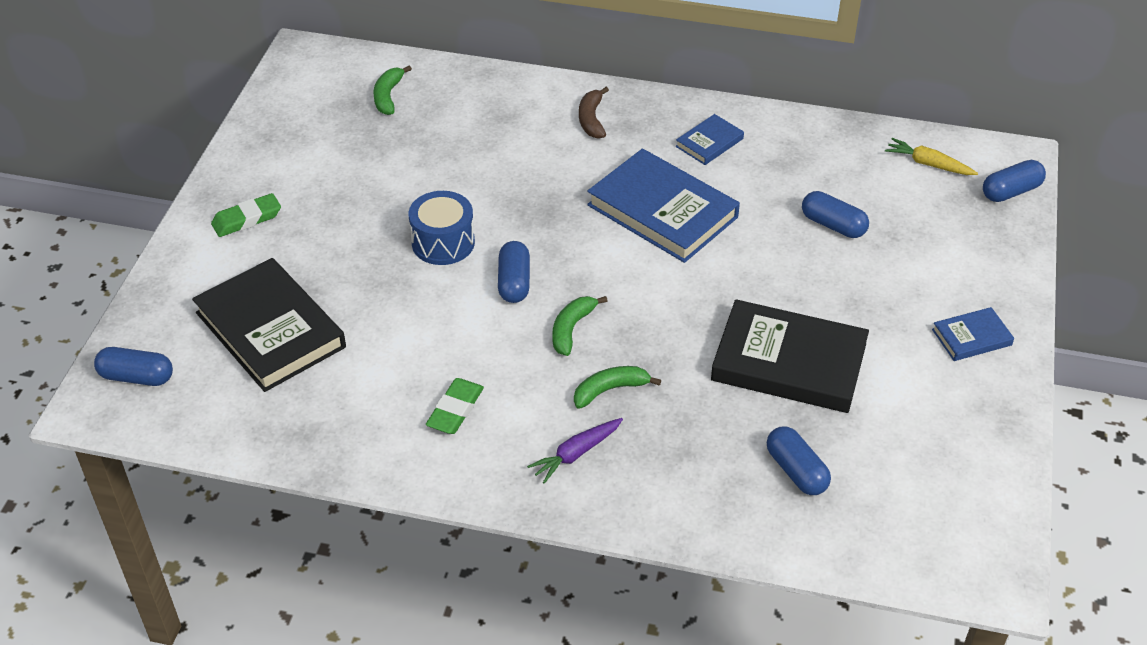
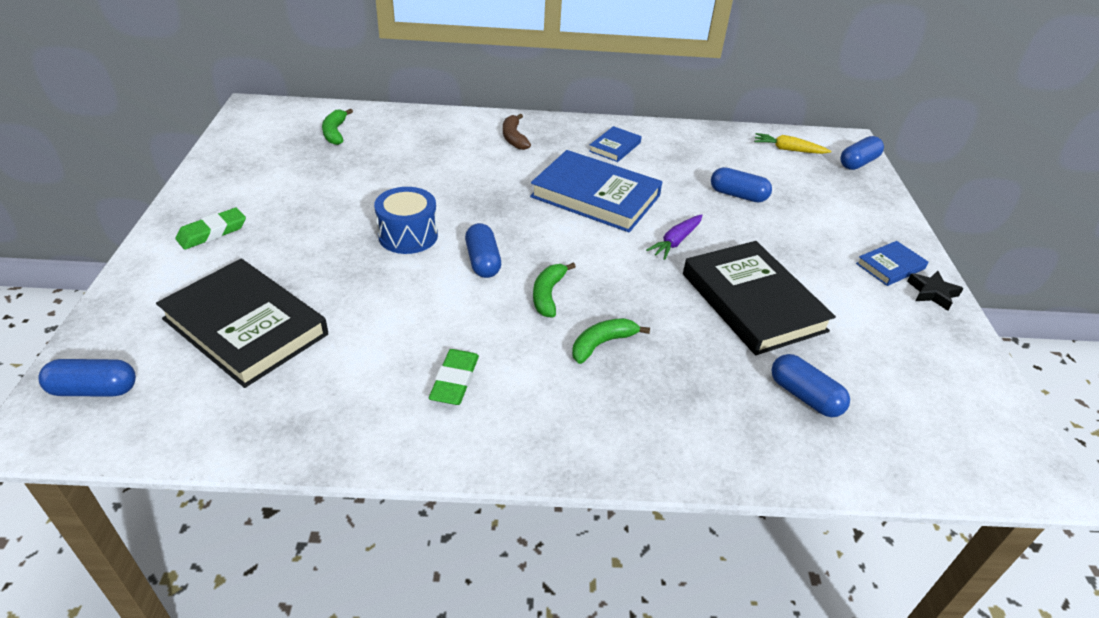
camera: 15 degrees left, 5 degrees down
purple carrot [527,418,623,484] -> purple carrot moved to [646,214,703,260]
black book [711,299,869,413] -> black book turned 60 degrees clockwise [683,241,836,355]
none -> black star [907,271,964,311]

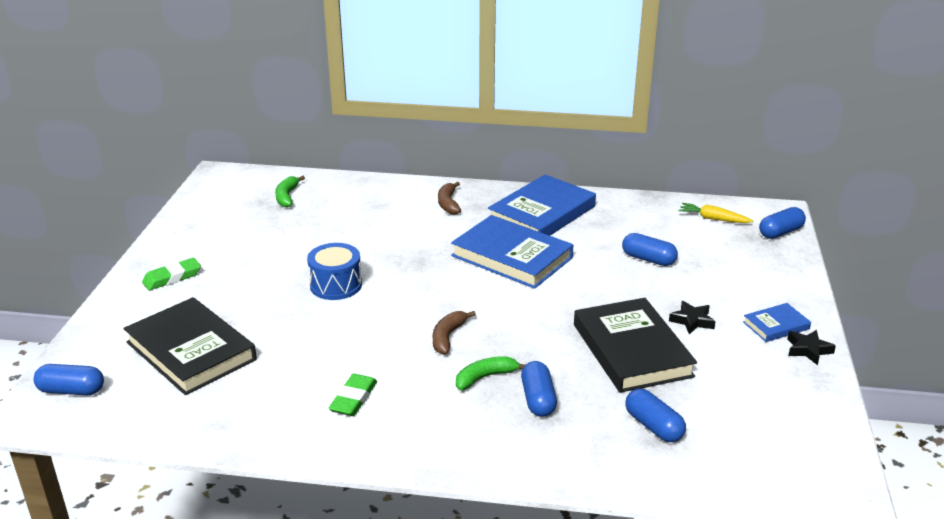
camera: 10 degrees right, 10 degrees down
blue capsule [465,223,501,278] -> blue capsule moved to [521,361,557,417]
green banana [533,263,576,317] -> brown banana [433,311,476,354]
blue book [589,126,642,162] -> blue book [488,175,596,236], size x2.07
purple carrot [646,214,703,260] -> none
none -> black star [669,301,716,334]

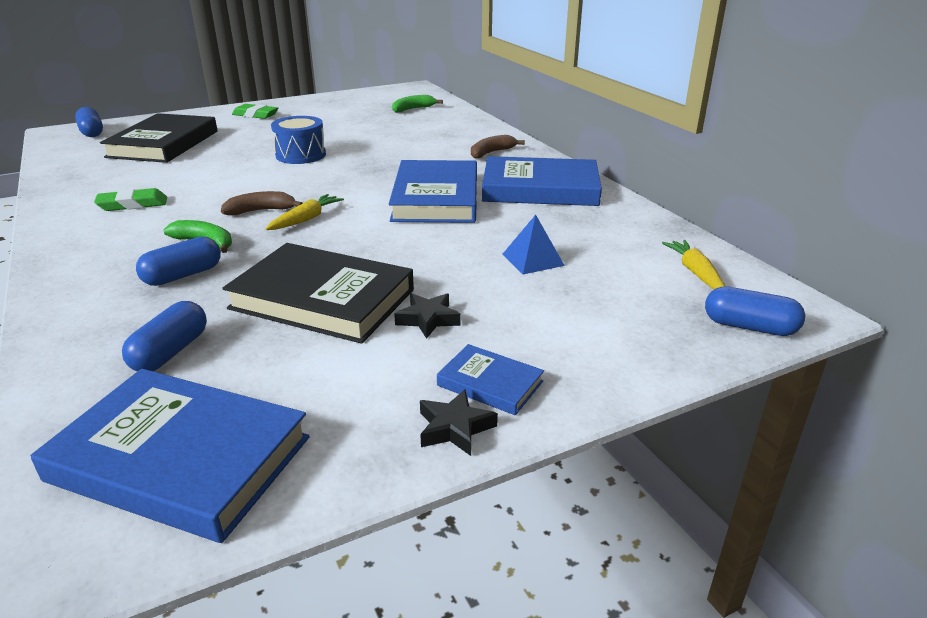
camera: 55 degrees right, 0 degrees up
black book [574,298,697,393] -> black book turned 75 degrees clockwise [222,243,414,344]
blue capsule [622,233,678,266] -> blue pyramid [502,215,565,275]
none -> blue book [31,369,310,543]
none -> yellow carrot [266,194,344,230]

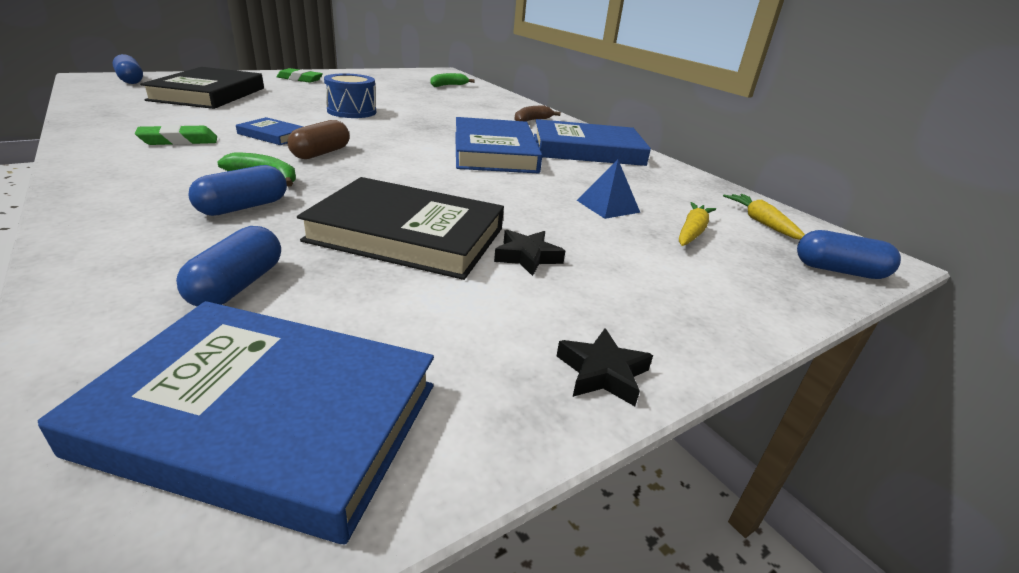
camera: 10 degrees left, 0 degrees up
brown banana [221,191,303,215] -> brown capsule [288,120,350,159]
yellow carrot [266,194,344,230] -> yellow carrot moved to [679,202,716,246]
blue book [437,344,544,415] -> blue book moved to [236,117,304,145]

